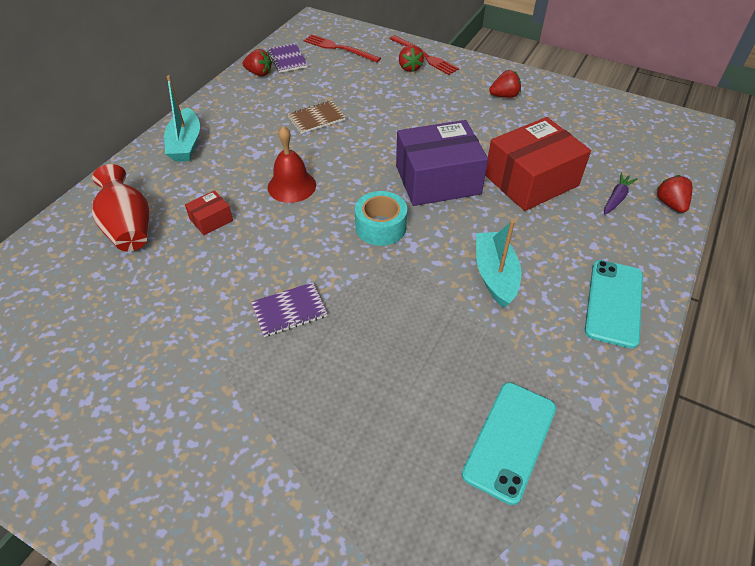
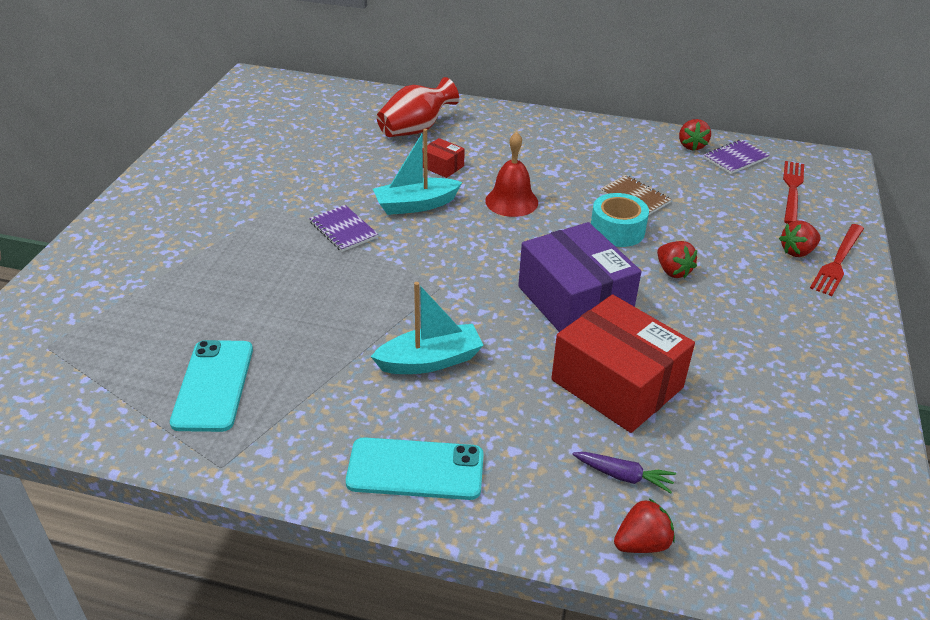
camera: 75 degrees right, 10 degrees down
turquoise boat [164,75,200,162] -> turquoise boat moved to [373,129,462,215]
turquoise tape [355,191,407,246] -> turquoise tape moved to [591,193,649,247]
turquoise phone [462,382,556,505] -> turquoise phone turned 75 degrees clockwise [170,340,253,432]
red strawberry [489,70,521,98] -> red strawberry moved to [657,241,697,278]

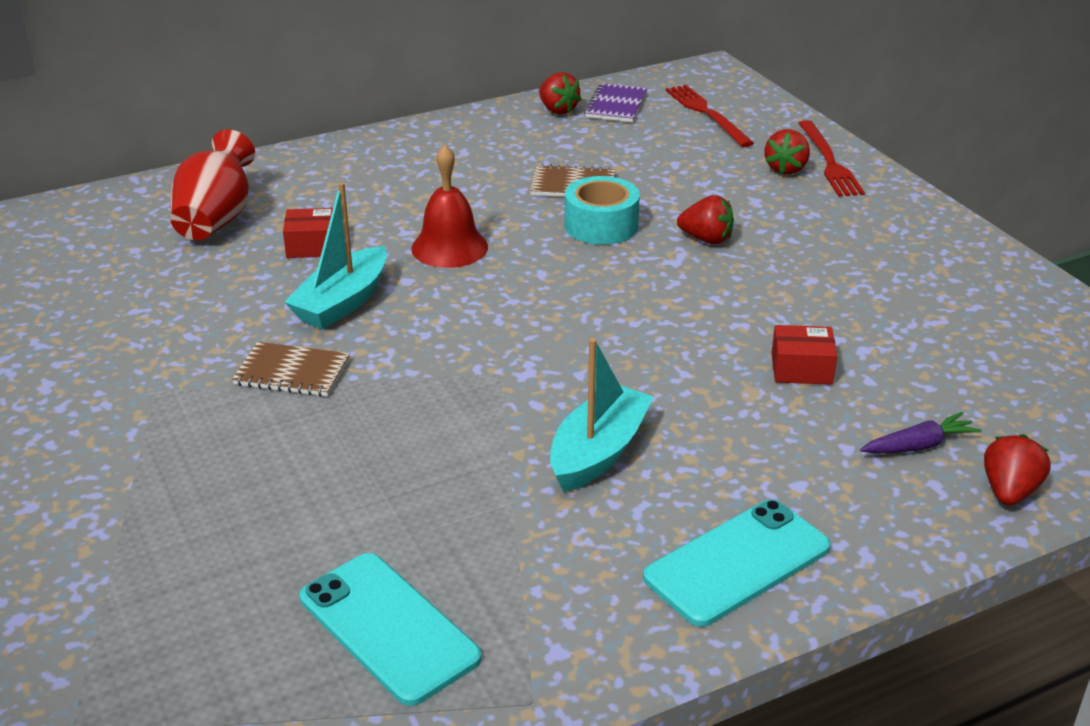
camera: 40 degrees left, 5 degrees down
purple notebook [309,205,378,252] -> brown notebook [232,342,350,397]
purple box [518,222,641,332] -> none
red box [551,294,695,433] -> red box [771,325,837,385], size x0.44

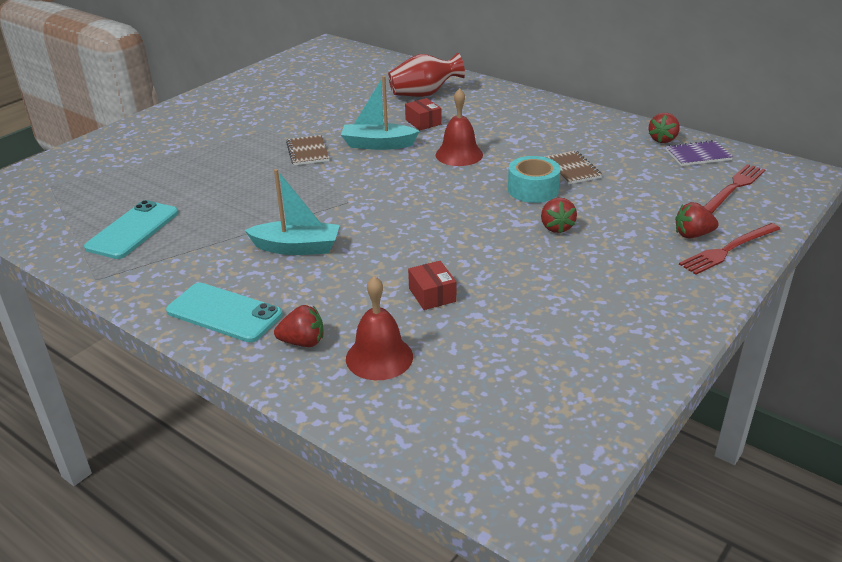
camera: 65 degrees right, 0 degrees up
purple carrot [860,412,982,453] -> red bell [346,276,413,380]
red strawberry [984,434,1051,505] -> red strawberry moved to [274,305,324,347]

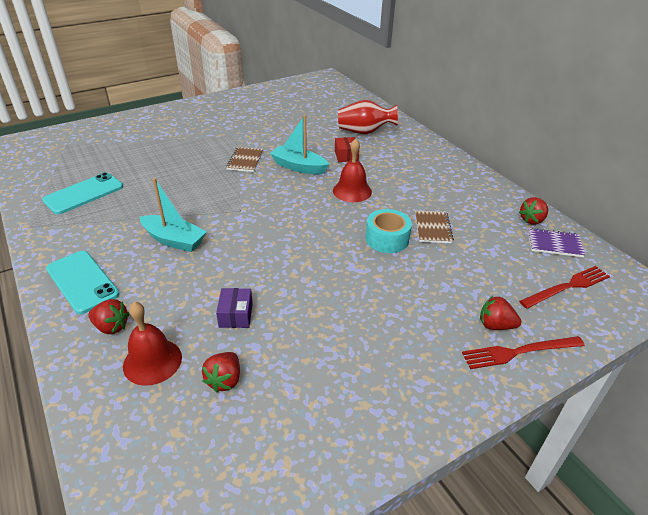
camera: 20 degrees right, 5 degrees up
red box [408,261,456,310] -> purple box [216,288,253,328]
red strawberry [541,198,577,234] -> red strawberry moved to [202,352,240,392]

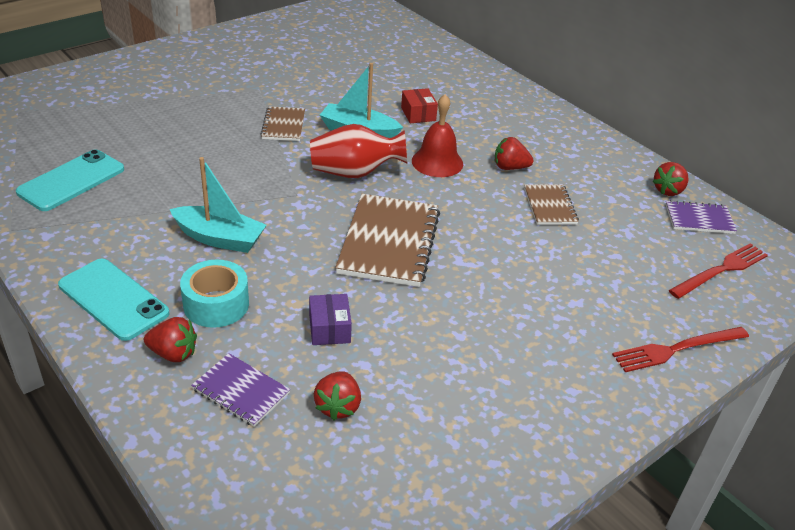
camera: 10 degrees left, 0 degrees up
red bell [123,302,182,386] -> purple notebook [191,353,290,427]
red vase [338,100,398,134] -> red vase moved to [310,124,407,178]
turquoise tape [365,209,412,253] -> turquoise tape moved to [180,260,249,328]
red strawberry [480,296,522,330] -> red strawberry moved to [495,137,534,170]
none -> brown notebook [335,194,440,287]

